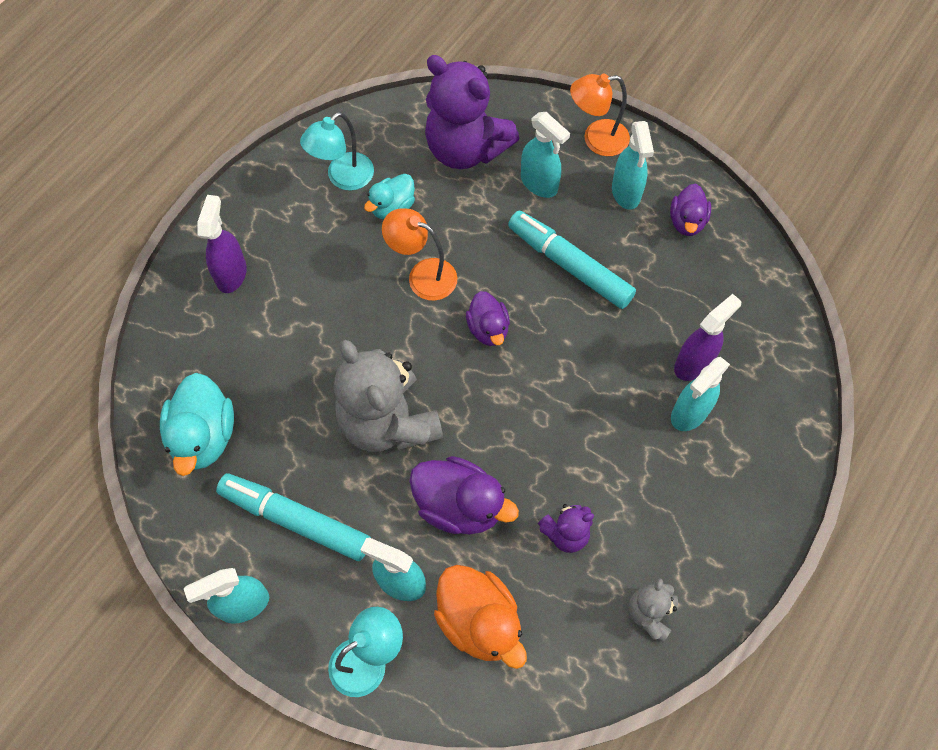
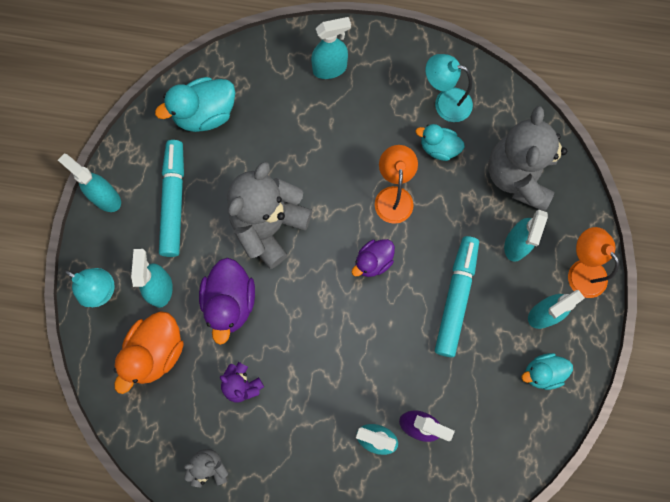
camera: 65 degrees right, 10 degrees up
purple spray bottle [198,195,247,293] -> turquoise spray bottle [311,17,351,79]
purple teddy bear [425,55,519,169] -> grey teddy bear [488,106,567,211]
purple duck [670,184,711,236] -> turquoise duck [522,353,573,390]

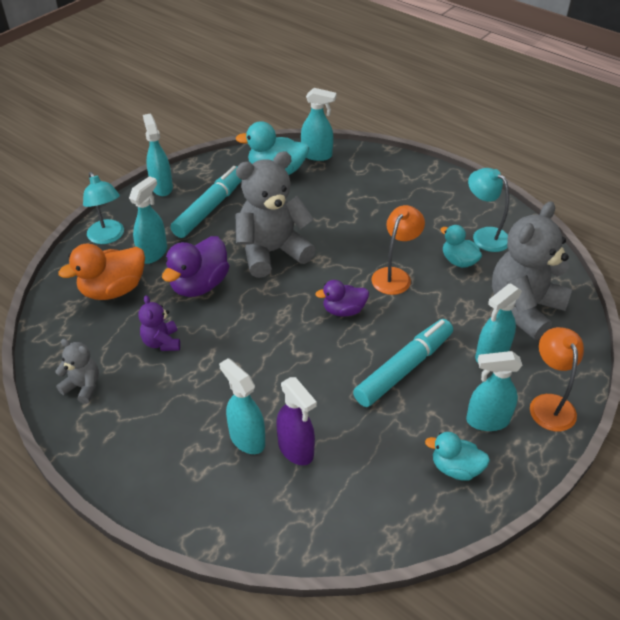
camera: 30 degrees right, 30 degrees down
turquoise spray bottle [311,17,351,79] -> turquoise spray bottle moved to [301,88,336,161]

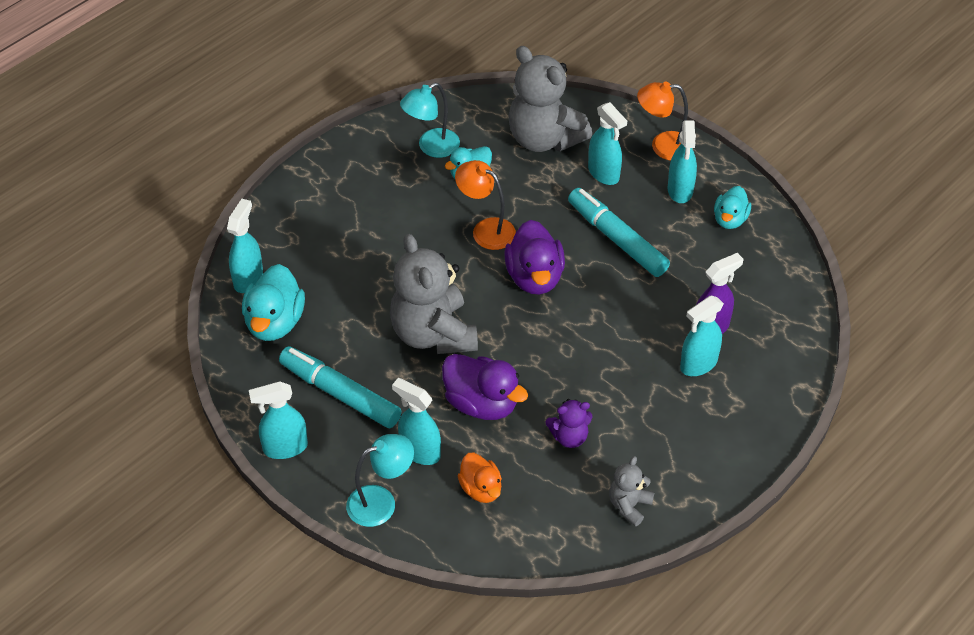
camera: 85 degrees left, 5 degrees up
orange duck [58,244,145,300] -> orange duck [458,453,502,503], size x0.62
purple duck [315,280,369,317] -> purple duck [504,220,565,295], size x1.61

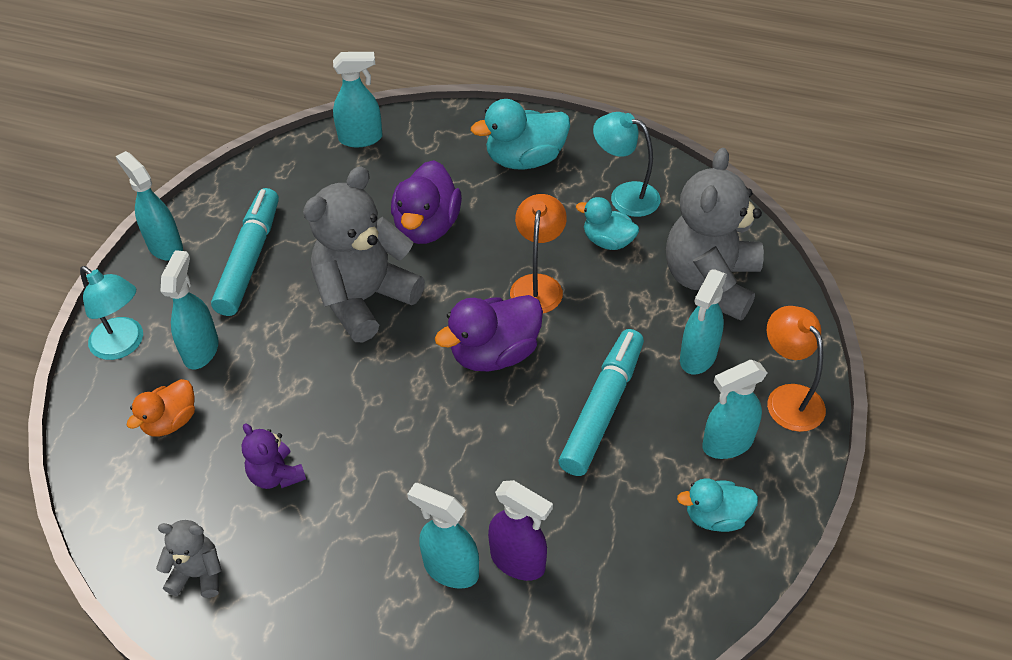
camera: 65 degrees right, 0 degrees up
turquoise duck [242,264,305,341] -> turquoise duck moved to [471,99,570,169]
purple duck [442,354,528,420] -> purple duck moved to [391,160,462,244]

